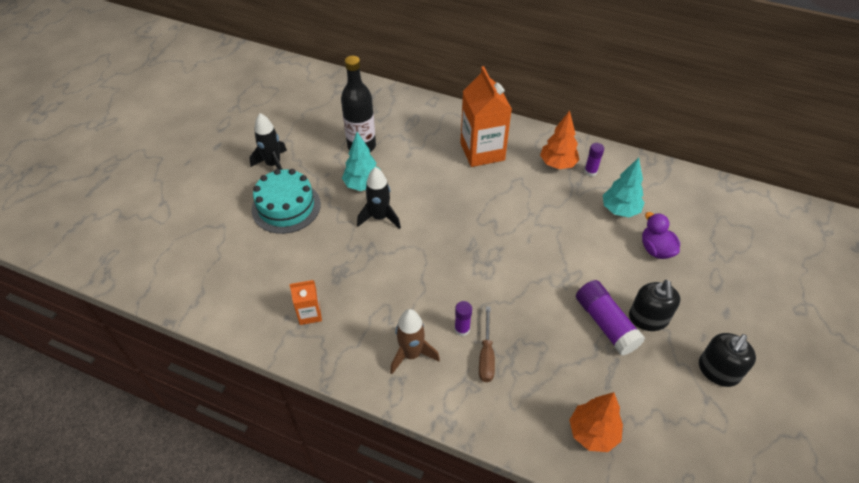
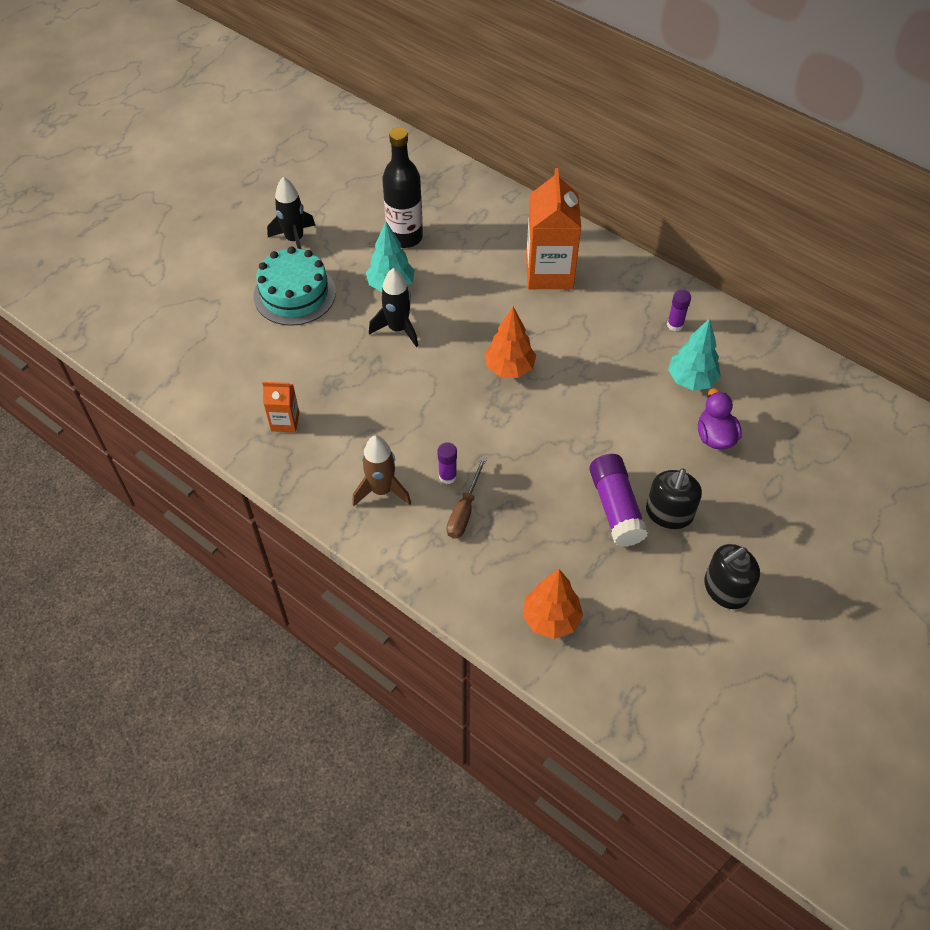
camera: 15 degrees right, 5 degrees up
orange tree [540,110,580,169] -> orange tree moved to [485,307,536,378]

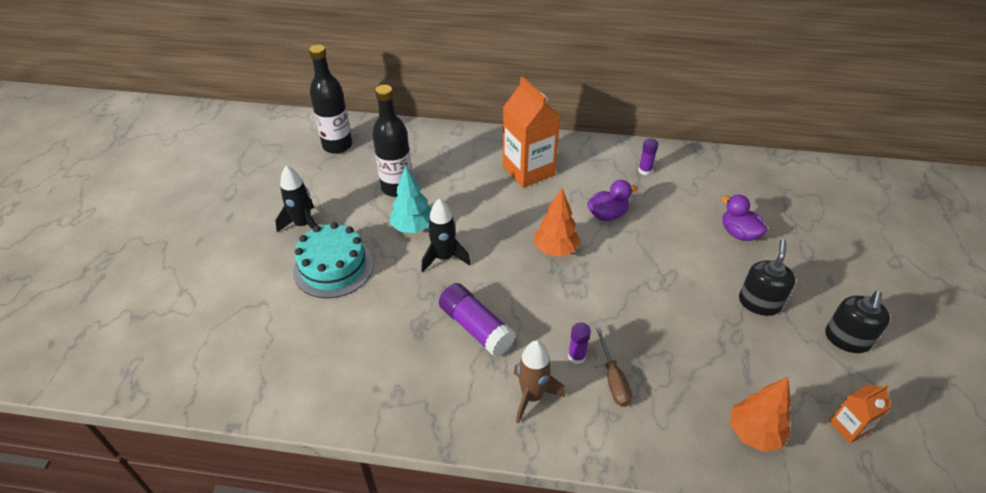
camera: 30 degrees left, 10 degrees down
orange carton [262,382,299,432] -> orange carton moved to [829,384,891,444]
purple glue stick [589,454,648,547] -> purple glue stick moved to [439,283,516,357]
black soap dispenser [646,468,702,529] -> black soap dispenser turned 150 degrees counterclockwise [739,240,796,316]
turquoise tree [668,318,721,391] -> none
none -> black bottle [309,45,352,154]
none -> purple duck [587,180,638,221]

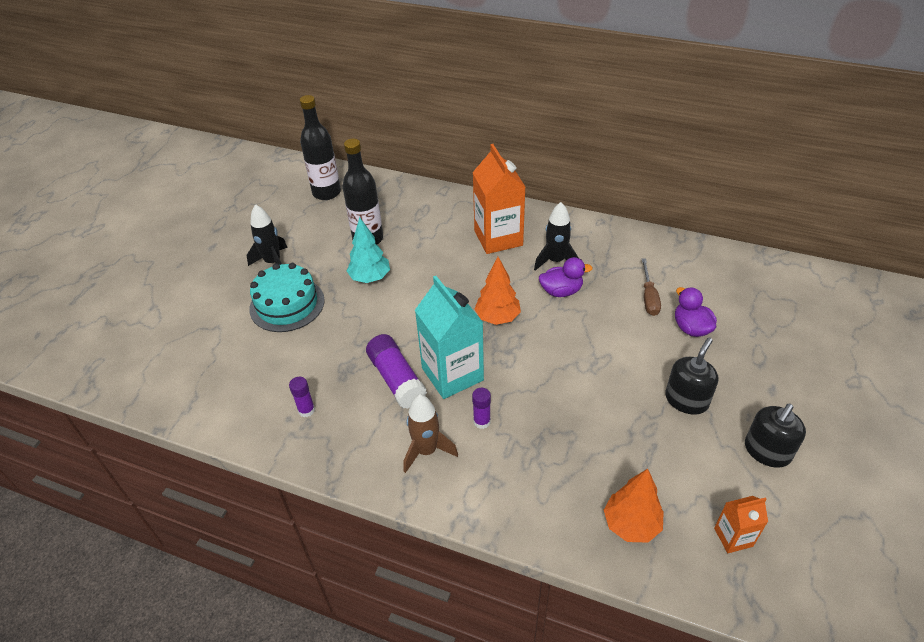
camera: 15 degrees right, 0 degrees up
black rocket [421,198,471,272] -> black rocket moved to [534,202,579,271]
brown screwdriver [595,325,632,407] -> brown screwdriver moved to [642,258,661,316]
purple glue stick [638,138,658,175] -> purple glue stick moved to [289,377,315,417]
none -> turquoise carton [415,276,484,399]

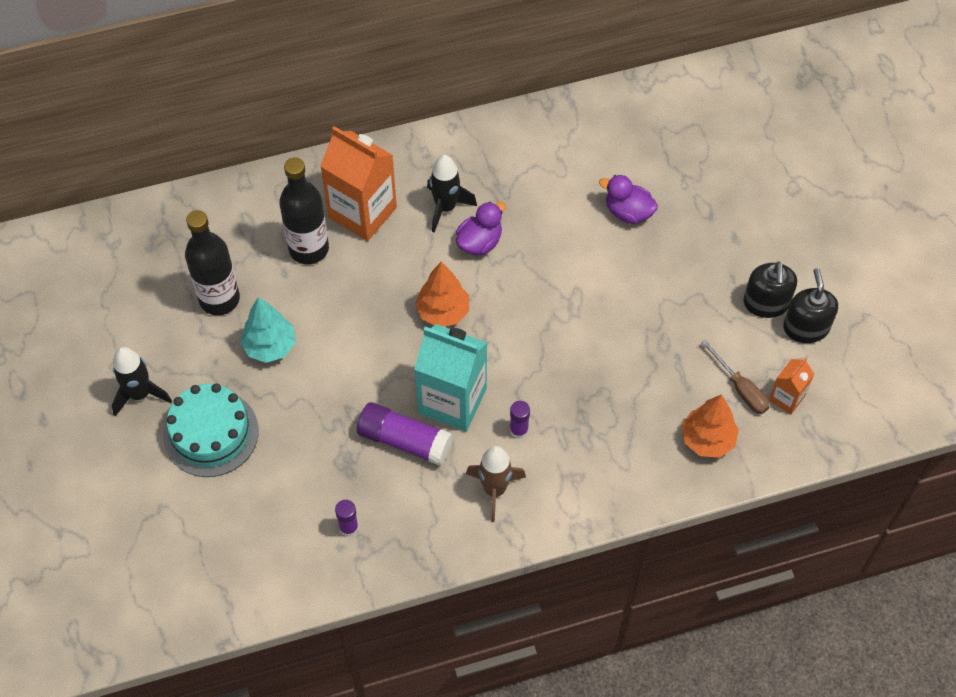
camera: 40 degrees left, 15 degrees up
black bottle [300,95,341,200] -> black bottle moved to [279,157,329,265]
brown screwdriver [642,258,661,316] -> brown screwdriver moved to [701,339,770,414]
black soap dispenser [665,337,719,415] -> black soap dispenser moved to [783,268,838,343]

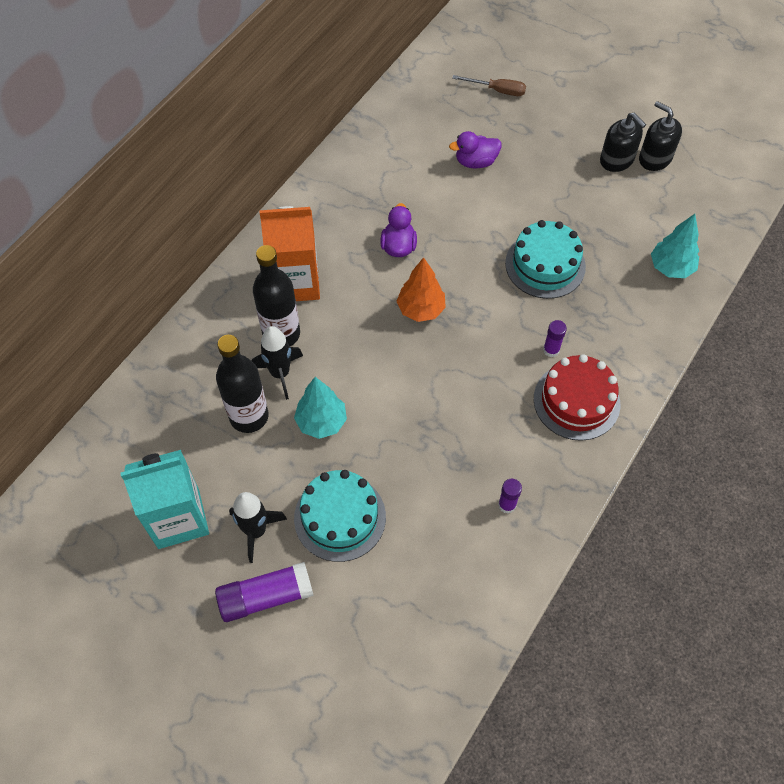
camera: 40 degrees left, 0 degrees up
purple glue stick [357,402,453,466] -> purple glue stick moved to [215,562,314,622]
turquoise carton [414,324,487,431] -> turquoise carton moved to [120,450,209,549]
black rocket [427,155,477,233] -> black rocket moved to [252,326,303,400]
brown rocket [466,446,526,522] -> red cake [534,354,620,441]
orange tree [682,394,739,458] -> turquoise tree [651,214,699,278]
brown screwdriver [701,339,770,414] -> brown screwdriver moved to [452,75,526,96]
orange carton [769,357,814,415] -> none
none -> turquoise cake [505,220,586,299]

